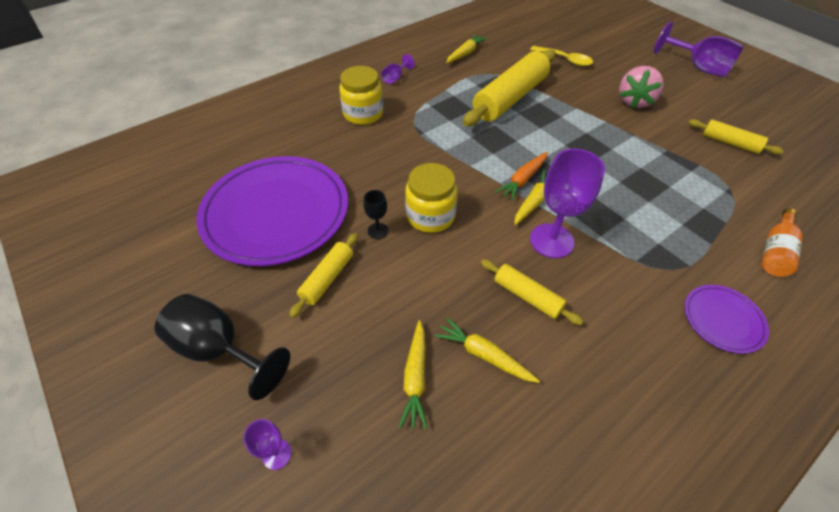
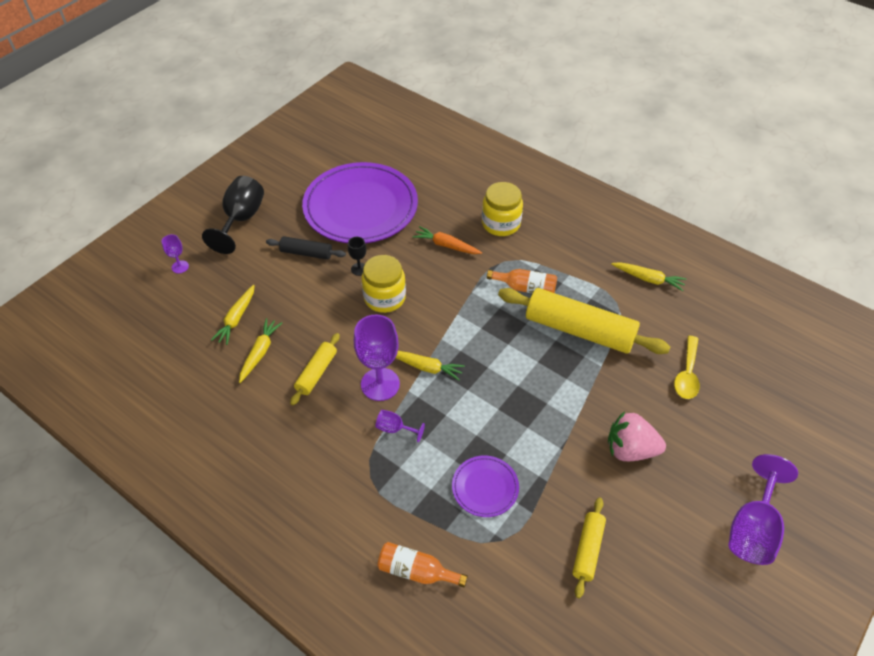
camera: 75 degrees right, 0 degrees up
yellow rolling pin [289,233,358,318] -> black rolling pin [266,236,346,260]
purple goblet [381,54,415,84] -> purple goblet moved to [376,410,425,442]
yellow carrot [399,320,427,430] -> yellow carrot turned 60 degrees counterclockwise [211,284,255,345]
orange carrot [495,152,548,201] -> orange carrot moved to [413,226,482,254]
purple plate [684,285,769,354] -> purple plate moved to [452,456,519,517]
none -> orange bottle [487,269,557,294]

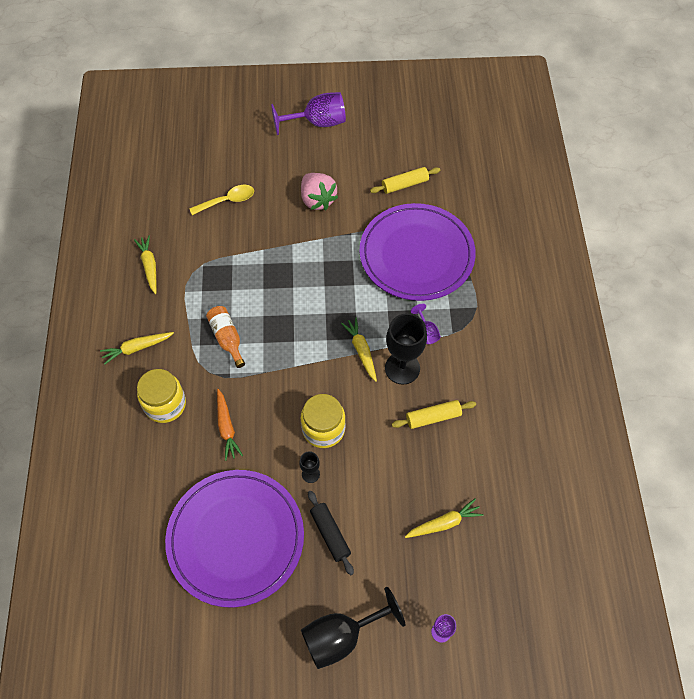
camera: 130 degrees left, 10 degrees up
yellow carrot [239,318,282,383] -> yellow carrot moved to [100,332,174,365]
purple goblet [354,315,400,401] -> black goblet [385,313,427,385]
orange bottle [378,542,468,587] -> none
purple plate [452,456,519,517] -> purple plate [359,203,476,301], size x2.23
yellow rolling pin [498,288,670,354] -> none

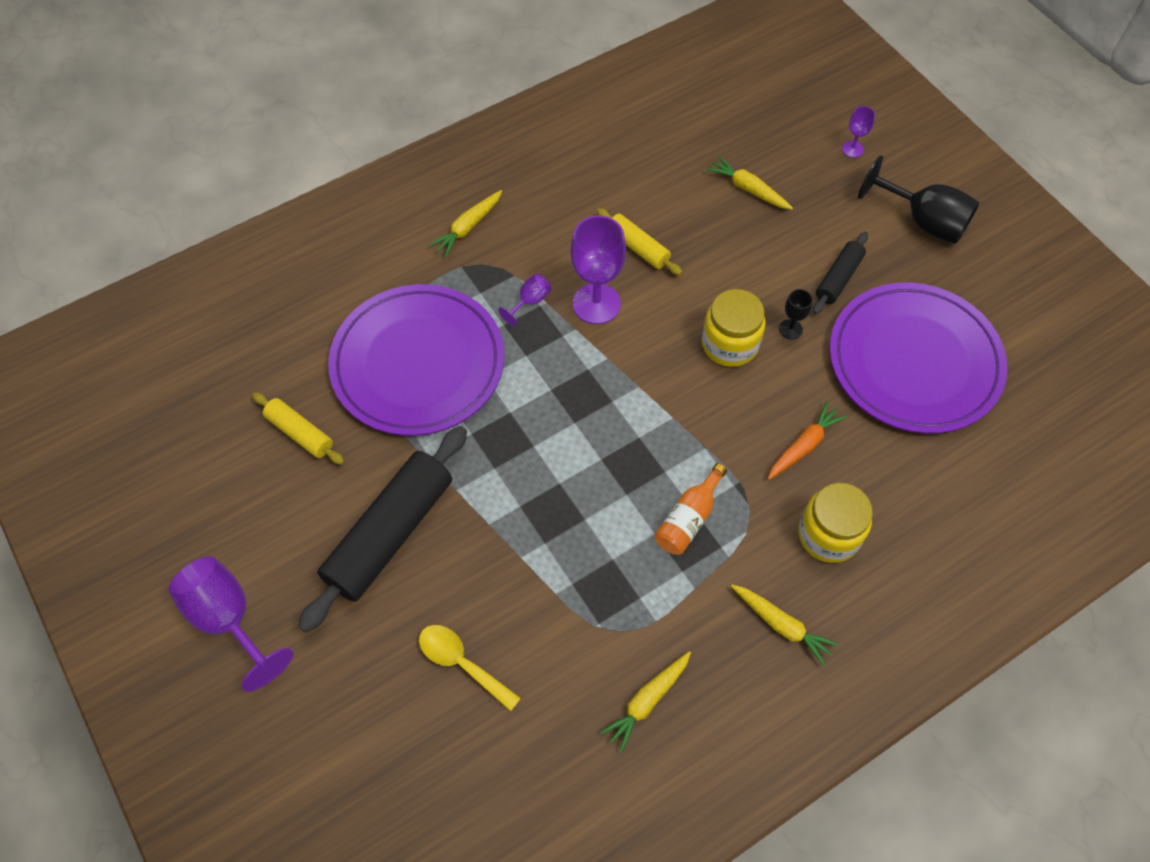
camera: 120 degrees left, 0 degrees up
pink strawberry [301,173,338,210] -> black rolling pin [298,426,467,633]
yellow carrot [341,318,377,382] -> yellow carrot moved to [429,190,502,257]
black goblet [385,313,427,385] -> purple goblet [571,215,626,324]

